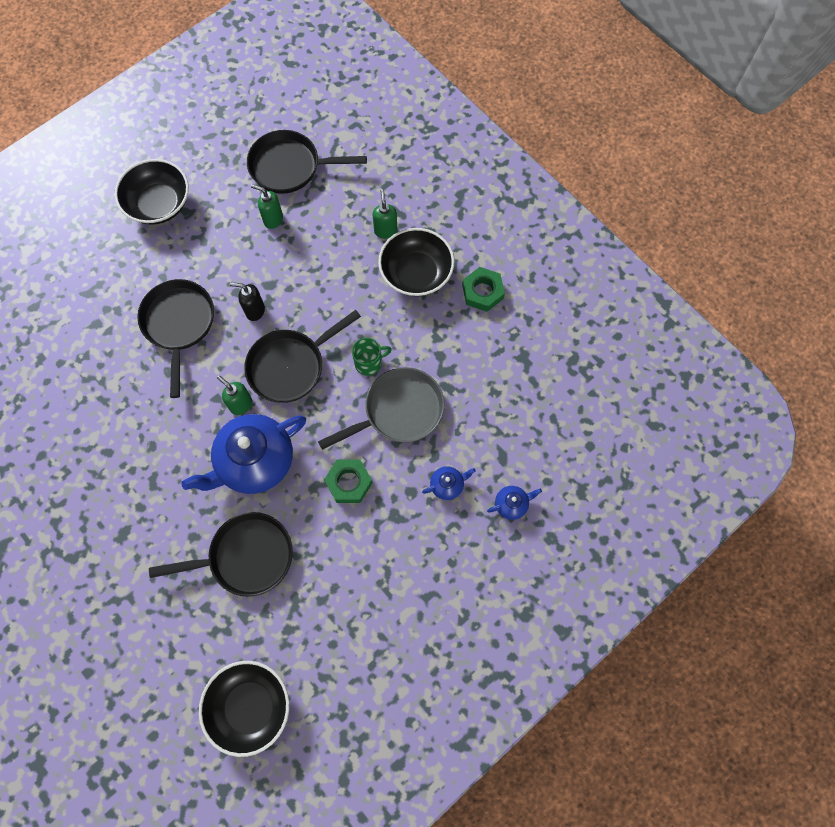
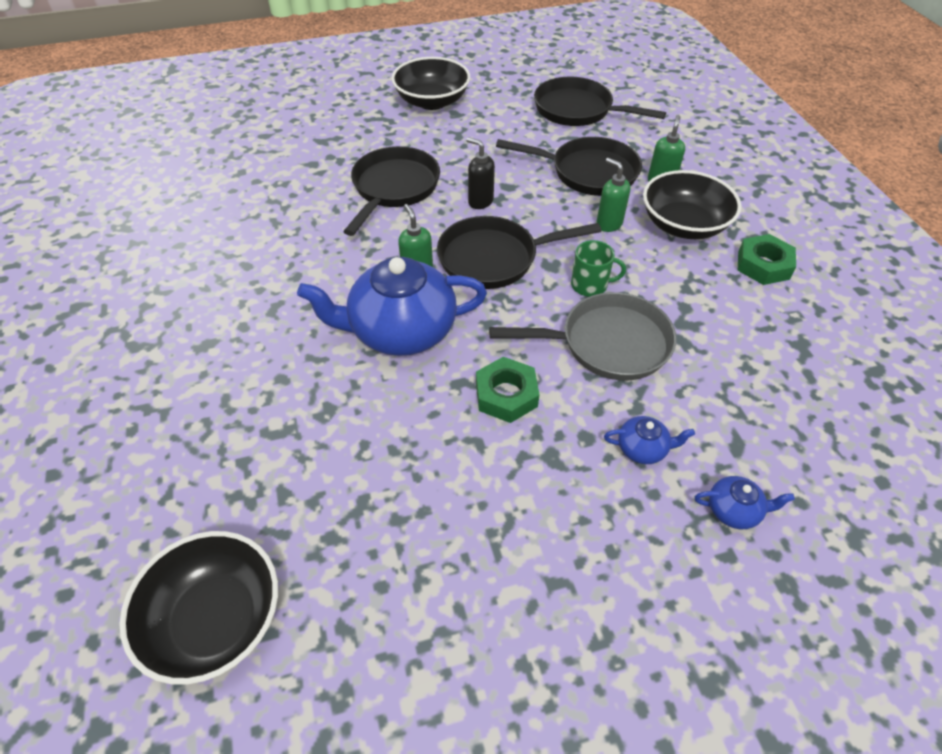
camera: 25 degrees right, 20 degrees down
black pan [149,512,293,597] -> black pan moved to [496,137,642,196]
green soap dispenser [251,184,283,229] -> green soap dispenser moved to [596,158,630,232]

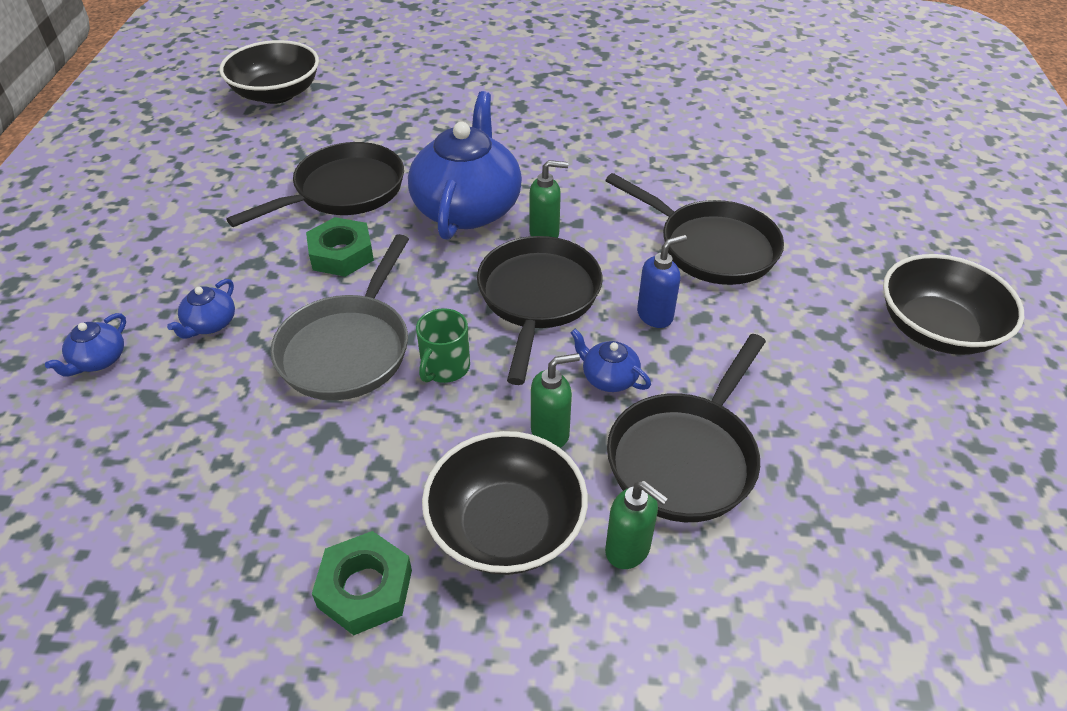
camera: 110 degrees right, 5 degrees down
black soap dispenser [466,137,495,209] -> blue soap dispenser [637,235,687,328]
black pan [534,77,666,126] -> black pan moved to [226,142,404,227]
none -> blue teapot [571,329,651,392]

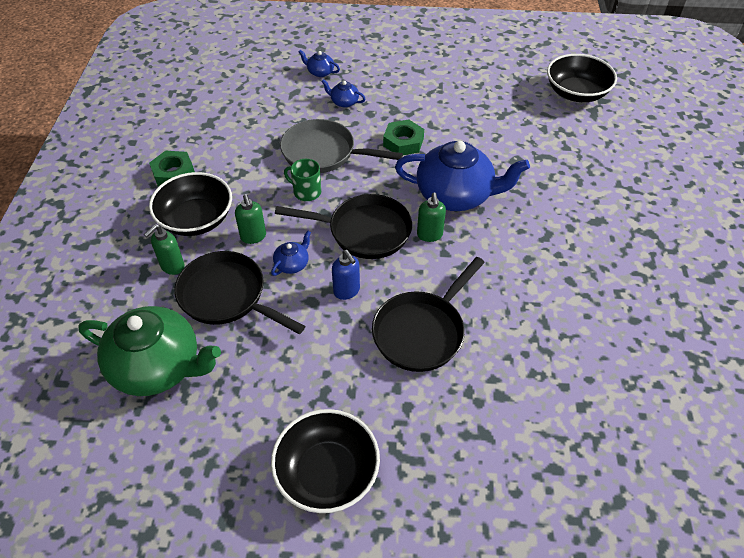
camera: 90 degrees right, 5 degrees up
black pan [226,142,404,227] -> none
none -> green teapot [78,306,221,396]

